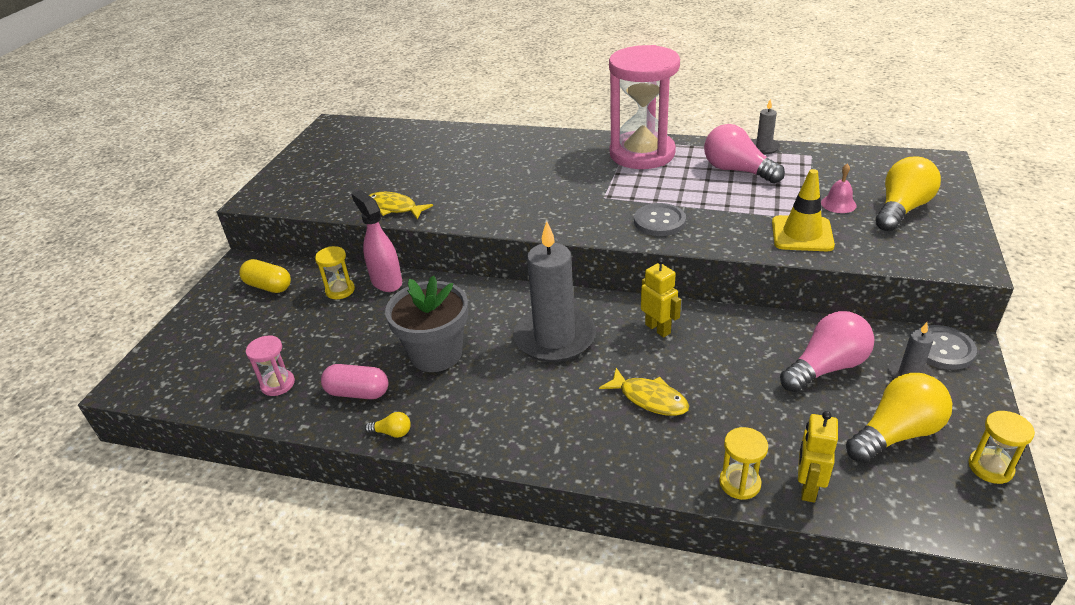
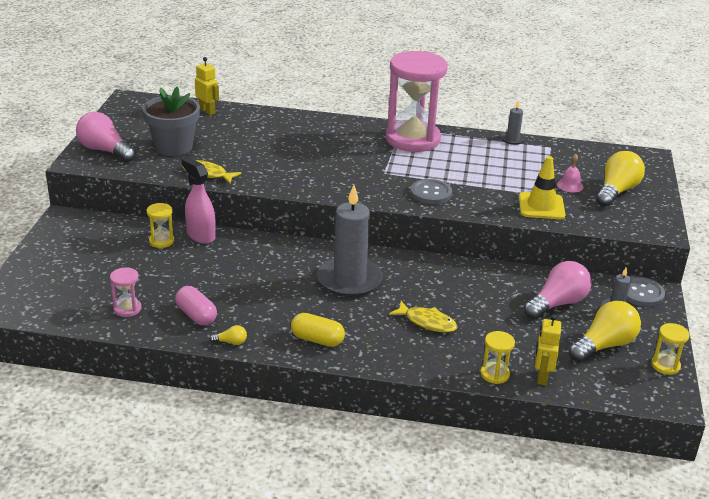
camera: 10 degrees left, 5 degrees down
yellow capsule [239,259,291,293] -> yellow capsule moved to [291,313,345,347]
pink capsule [321,364,388,399] -> pink capsule turned 45 degrees clockwise [175,286,217,326]
grey flower pot [385,276,468,372] -> grey flower pot moved to [142,86,200,156]
yellow robot [641,258,681,337] -> yellow robot moved to [195,57,219,115]
pink light bulb [704,124,785,184] -> pink light bulb moved to [76,112,136,162]

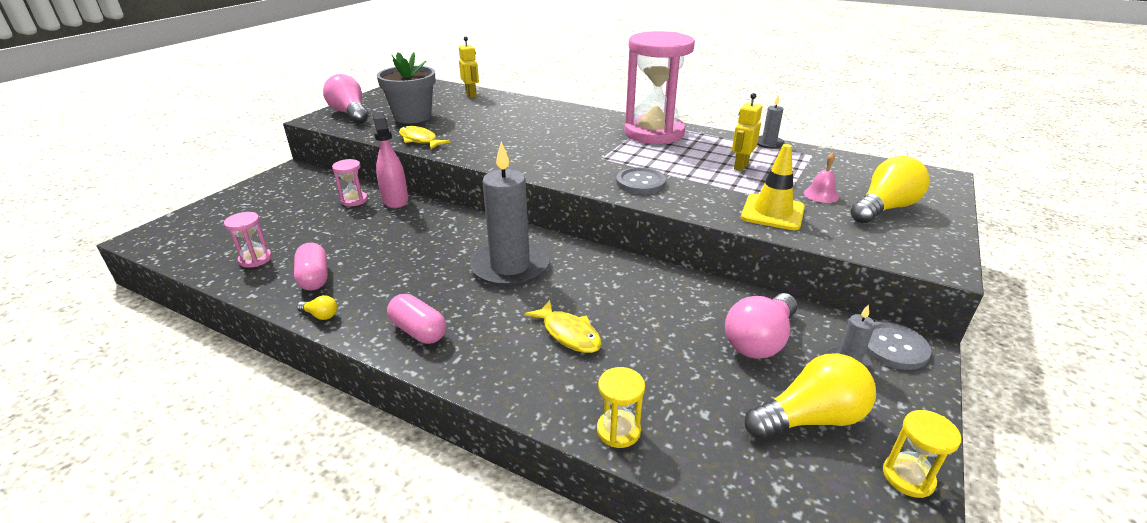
camera: 20 degrees right, 0 degrees up
yellow hourglass [147,203,174,248] -> pink hourglass [332,159,368,206]
yellow capsule [291,313,345,347] -> pink capsule [387,294,446,344]
pink light bulb [524,261,592,319] -> pink light bulb turned 150 degrees clockwise [725,293,797,359]
yellow robot [535,314,561,385] -> yellow robot moved to [732,93,762,171]

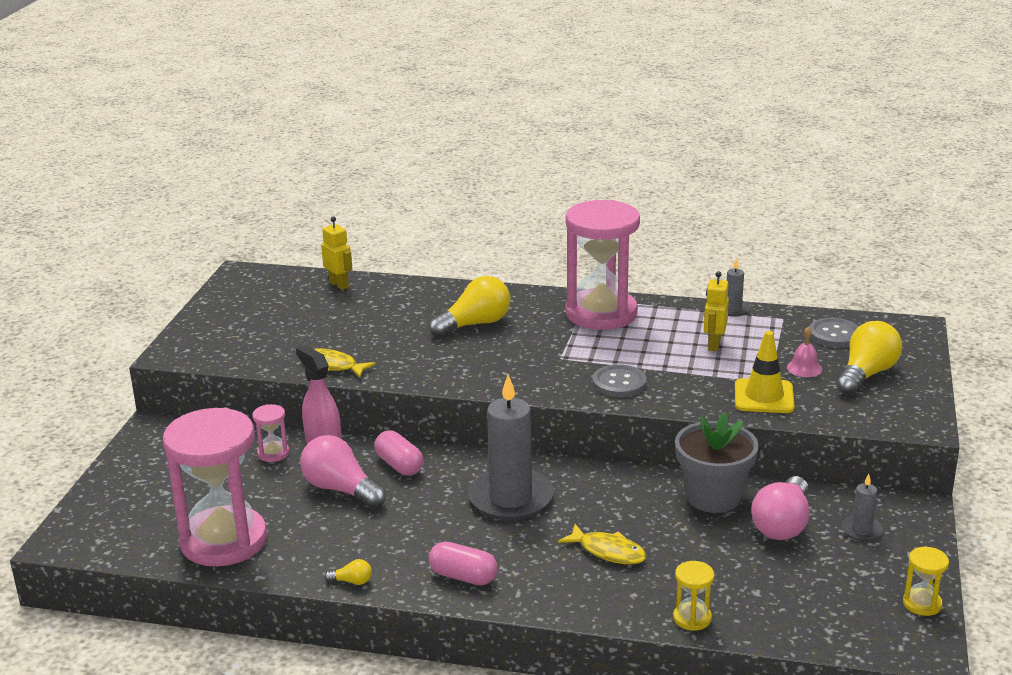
camera: 15 degrees left, 5 degrees down
pink hourglass [224,212,272,268] -> pink hourglass [163,408,267,567], size x2.46
pink capsule [294,243,328,291] -> pink capsule moved to [374,430,424,476]
pink light bulb [323,74,368,123] -> pink light bulb moved to [300,435,386,508]
grey flower pot [376,52,435,123] -> grey flower pot moved to [675,412,759,513]
yellow light bulb [745,353,876,439] -> yellow light bulb moved to [429,276,510,337]
grey button [866,321,931,370] -> grey button moved to [809,318,859,347]

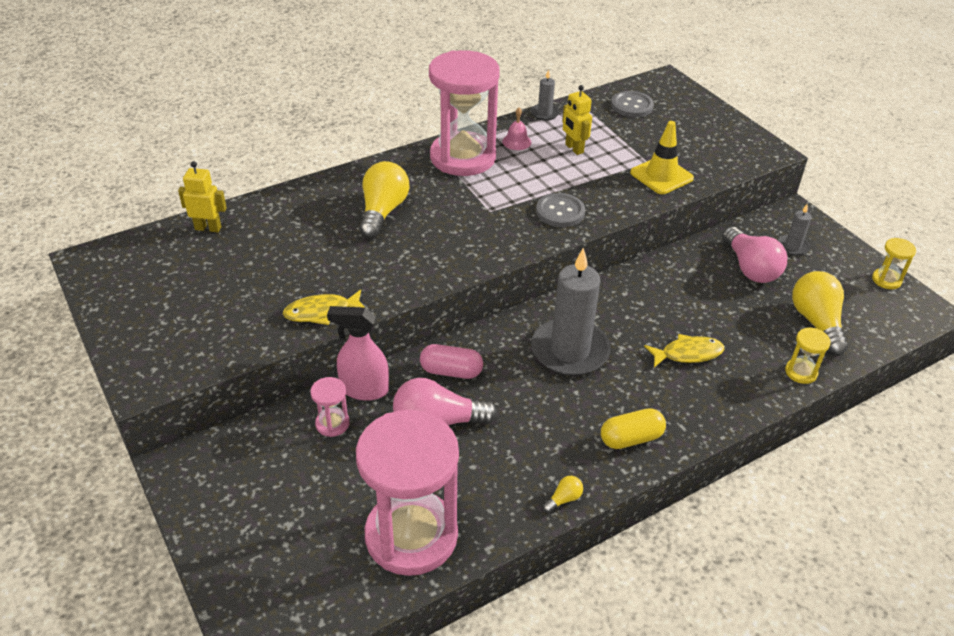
camera: 45 degrees left, 15 degrees up
pink capsule [429,541,497,585] -> yellow capsule [601,408,666,449]
grey flower pot [675,412,759,513] -> none
pink bell [787,326,822,377] -> pink bell moved to [502,108,531,150]
yellow light bulb [837,321,902,395] -> yellow light bulb moved to [792,271,848,356]

